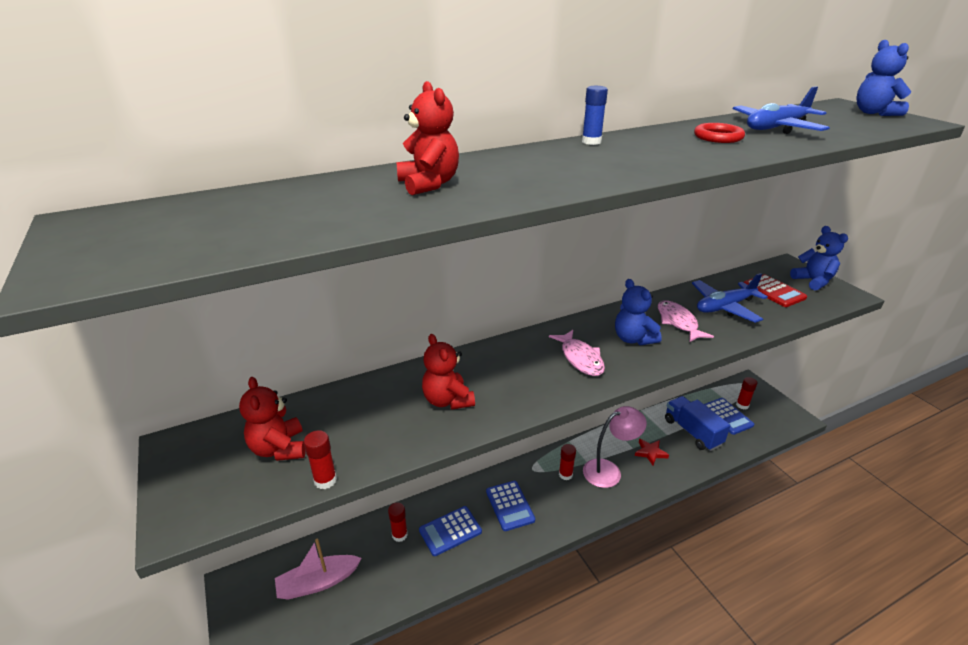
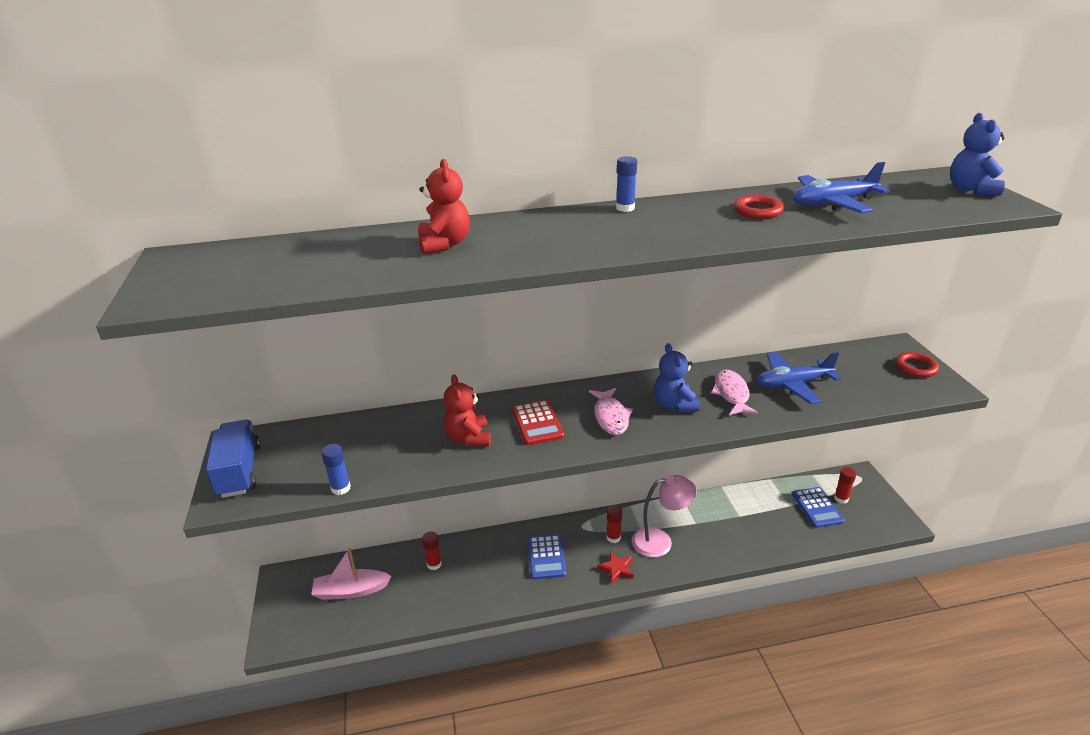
camera: 15 degrees right, 0 degrees up
red teddy bear [239,377,306,461] -> none
red glue stick [304,430,337,489] -> blue glue stick [321,444,351,495]
blue calculator [419,506,482,556] -> none
red star [635,439,669,465] -> red star moved to [597,551,634,584]
blue truck [665,396,731,451] -> blue truck moved to [205,420,260,498]
red calculator [744,274,807,307] -> red calculator moved to [512,400,564,445]
blue teddy bear [790,226,848,290] -> red ring [895,352,939,378]

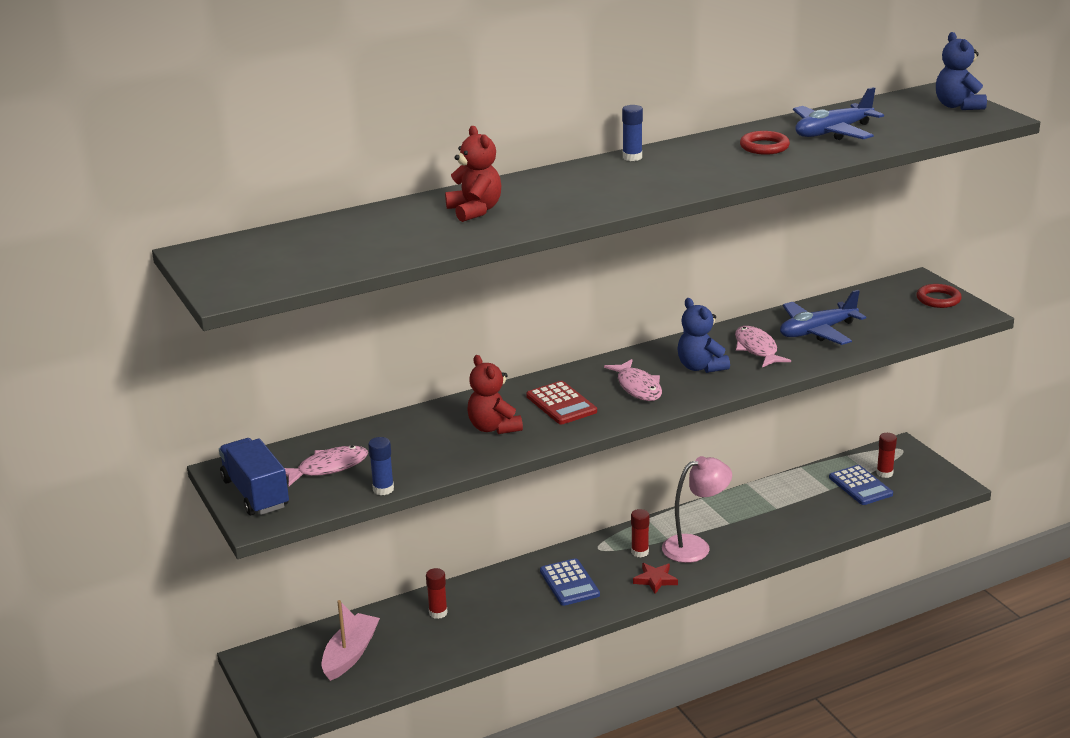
camera: 15 degrees left, 5 degrees down
pink boat [311,548,392,600] -> pink boat turned 135 degrees clockwise [321,600,380,681]
none -> pink fish [285,445,368,486]

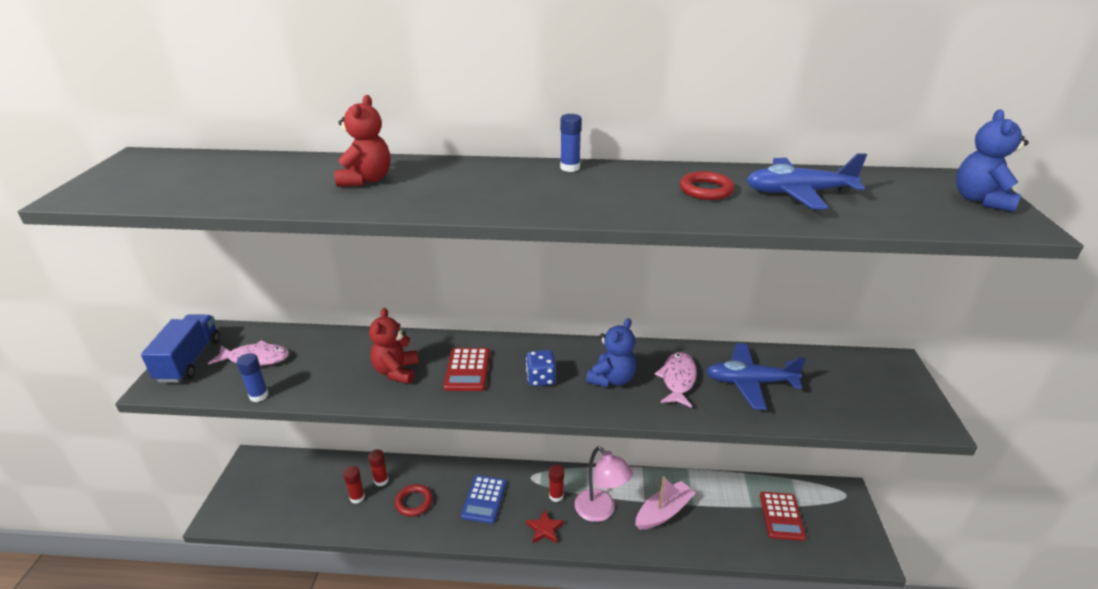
camera: 30 degrees right, 5 degrees up
pink boat [321,600,380,681] -> pink boat moved to [635,476,696,530]
pink fish [604,359,662,401] -> blue dice [526,350,556,386]
pink lamp [662,456,732,563] -> pink lamp turned 45 degrees clockwise [575,446,633,522]
blue teddy bear [677,298,730,373] -> blue teddy bear turned 150 degrees counterclockwise [586,318,636,387]
blue calculator [829,465,893,505] -> red calculator [760,492,806,541]
red glue stick [876,433,897,478] -> red glue stick moved to [343,466,365,504]
red ring [916,284,962,308] -> red ring moved to [395,484,433,516]

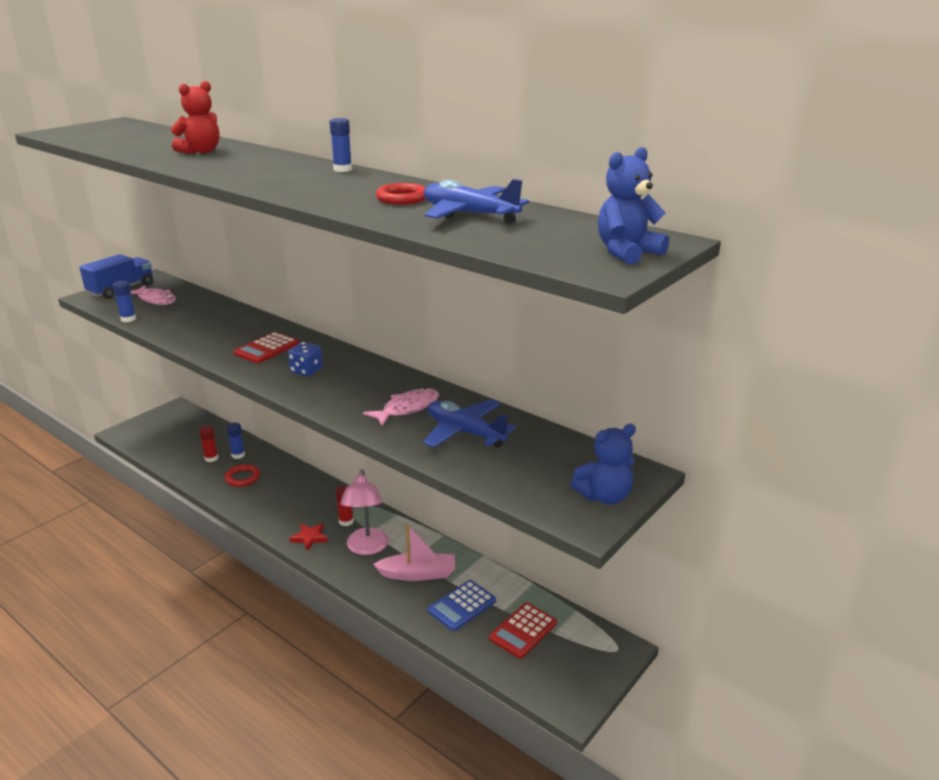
camera: 35 degrees right, 5 degrees down
red glue stick [368,449,389,486] -> blue glue stick [226,422,245,459]
red teddy bear [369,308,419,384] -> none
blue calculator [461,475,506,524] -> blue calculator moved to [428,580,496,631]
blue teddy bear [586,318,636,387] -> blue teddy bear moved to [570,424,636,504]

